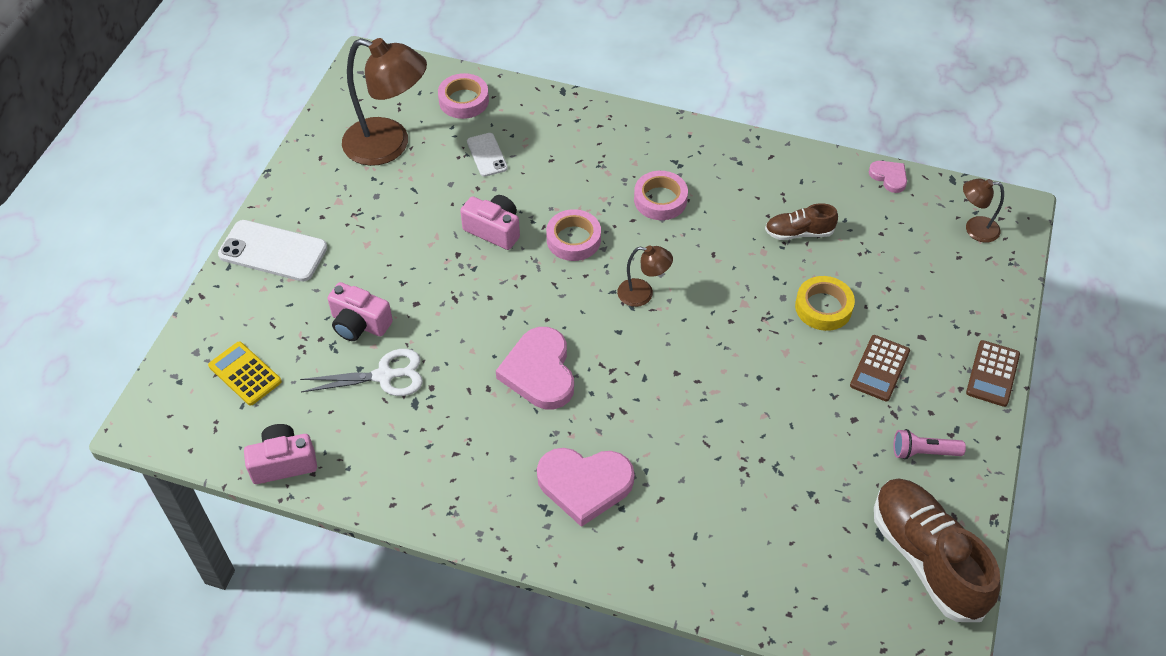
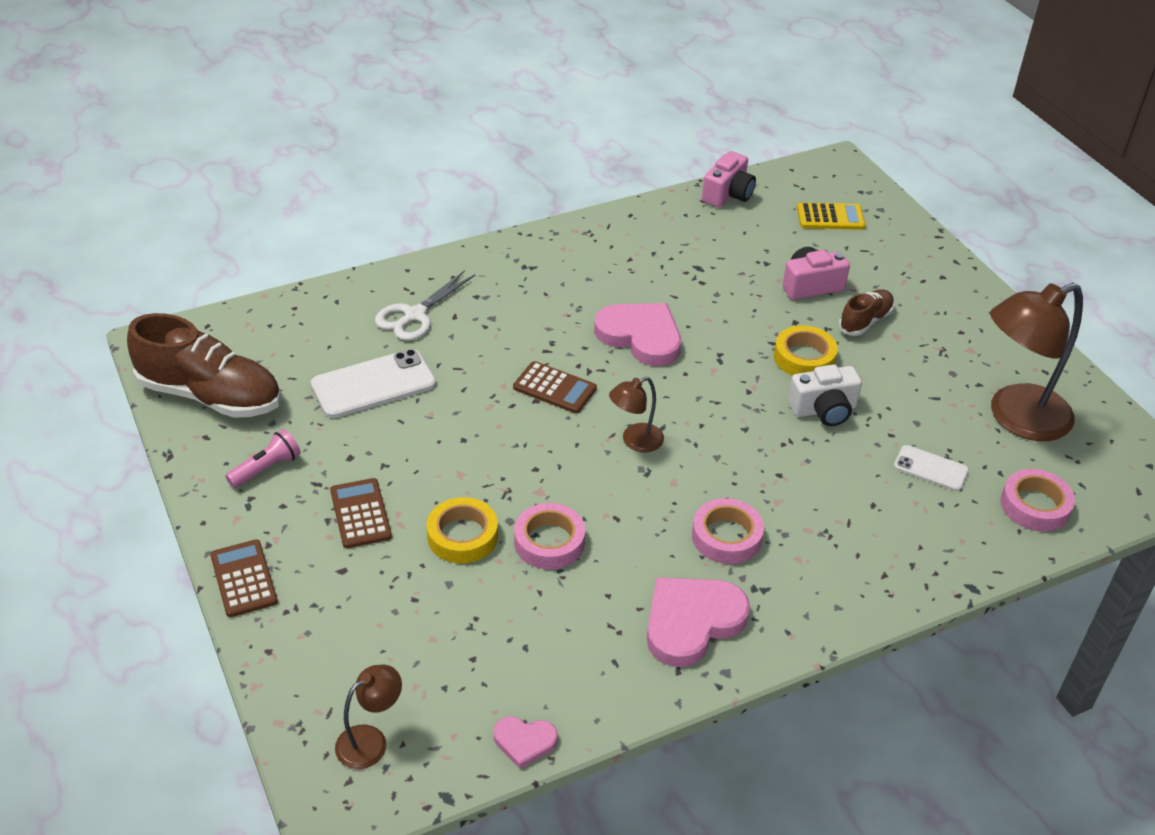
camera: 135 degrees right, 10 degrees down
white phone [218,220,328,282] -> white phone moved to [311,349,436,418]
white scissors [300,349,423,396] -> white scissors moved to [375,270,475,341]
pink camera [460,195,520,250] -> white camera [788,364,862,426]
pink heart [537,448,634,527] -> pink heart moved to [647,577,750,667]
pink tape [546,209,601,261] -> pink tape moved to [514,503,585,569]
brown shoe [765,203,838,240] -> brown shoe moved to [839,289,894,336]
none -> brown calculator [513,361,597,413]
none -> yellow tape [774,325,838,376]

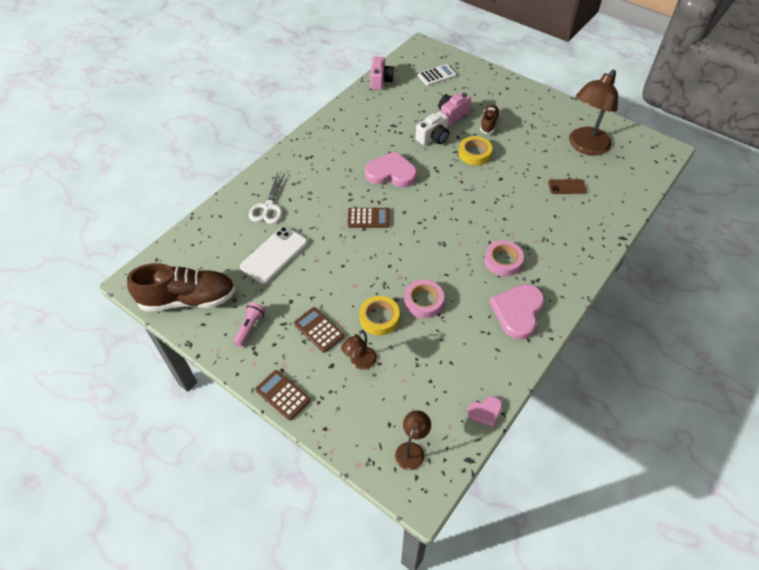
camera: 25 degrees left, 10 degrees up
brown lamp [609,377,664,453] -> brown lamp moved to [341,330,377,370]
white camera [788,364,862,426] -> white camera moved to [416,112,449,145]
yellow calculator [797,202,865,230] -> white calculator [418,64,456,86]
white phone [894,445,969,491] -> brown phone [548,179,587,194]
pink tape [1001,469,1075,532] -> none

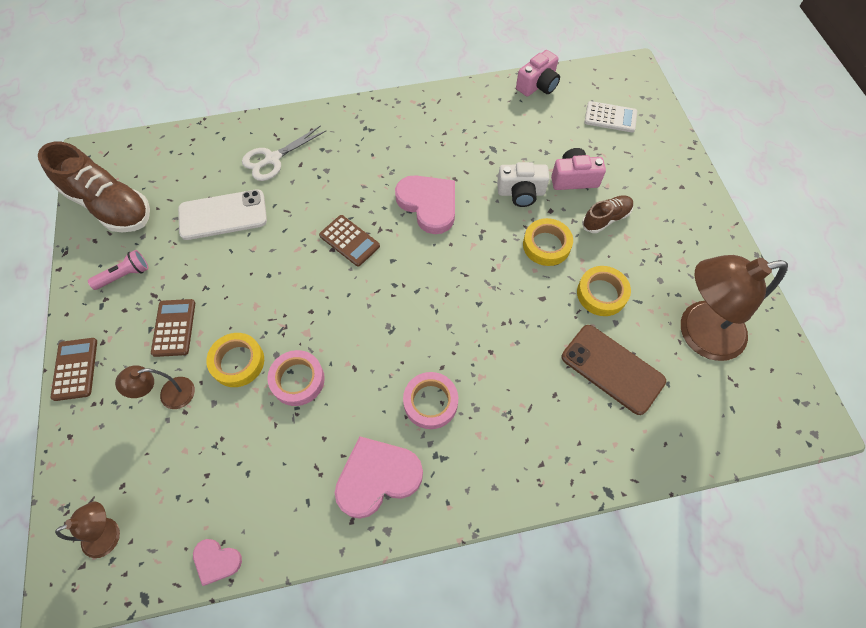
camera: 40 degrees right, 10 degrees up
brown phone [548,179,587,194] -> brown phone [562,325,666,415], size x1.75
none -> yellow tape [577,266,631,316]

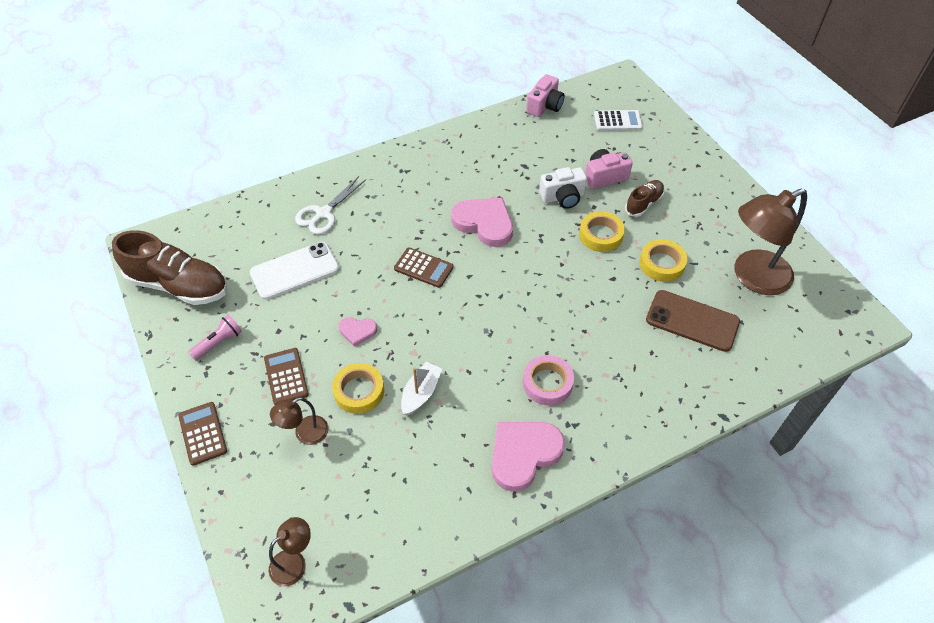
camera: 15 degrees left, 10 degrees down
pink heart [193,539,242,586] -> pink heart moved to [338,317,377,347]
pink tape [267,350,325,406] -> white boat [401,362,442,416]

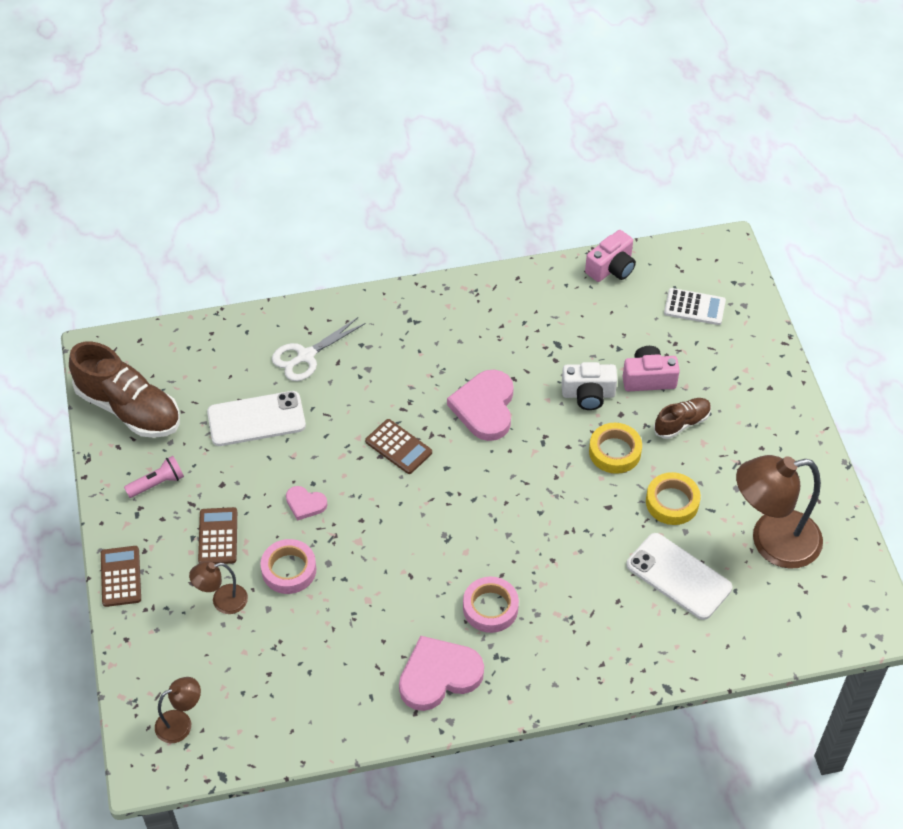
camera: 15 degrees right, 0 degrees up
yellow tape [332,363,384,414] -> pink tape [260,539,316,594]
white boat [401,362,442,416] -> none
pink heart [451,197,513,247] -> pink heart turned 135 degrees counterclockwise [447,370,514,441]
brown phone [646,290,740,352] -> white phone [626,533,732,620]

